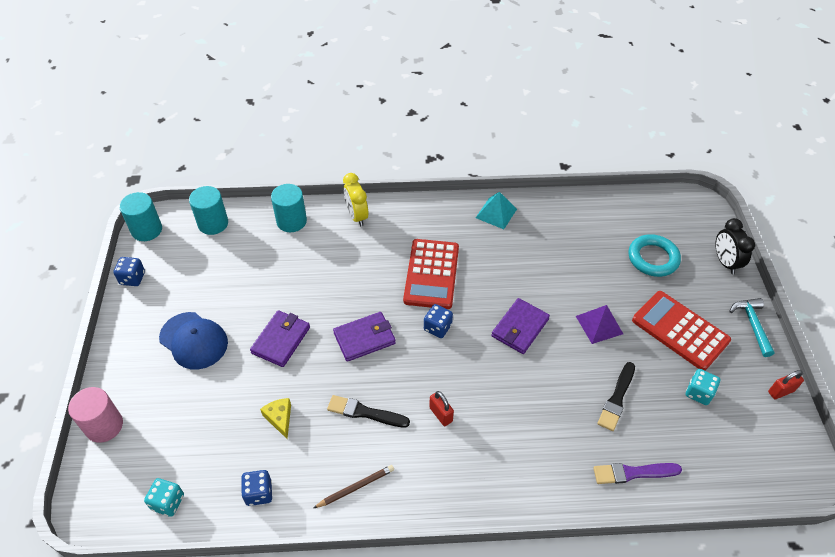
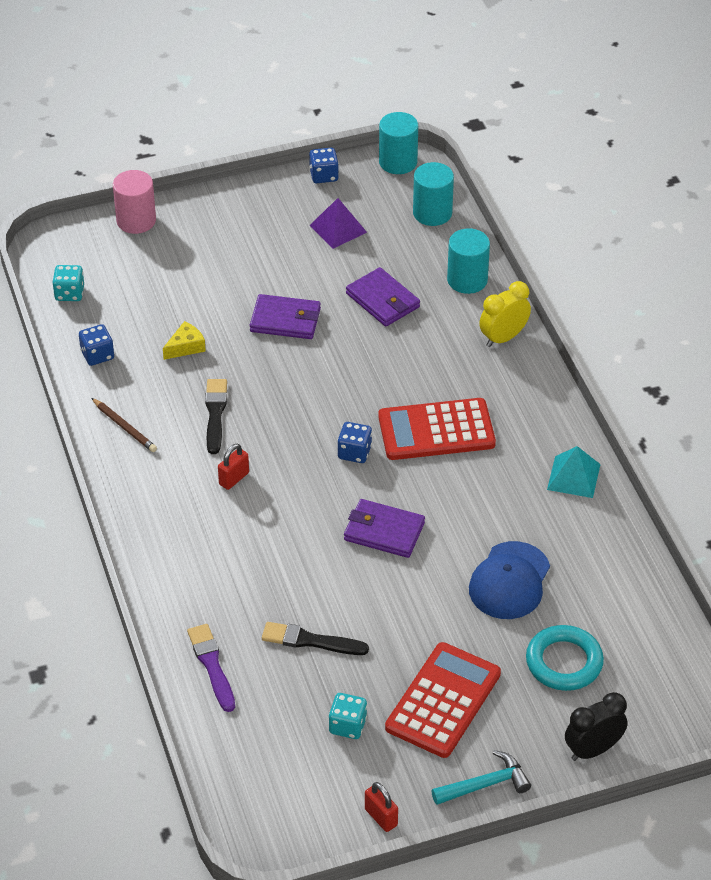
camera: 75 degrees right, 5 degrees down
blue cap [159,312,228,370] -> blue cap moved to [469,541,550,619]
purple wallet [333,312,396,362] -> purple wallet moved to [346,267,420,327]
purple pyramid [576,305,623,344] -> purple pyramid moved to [309,198,367,249]

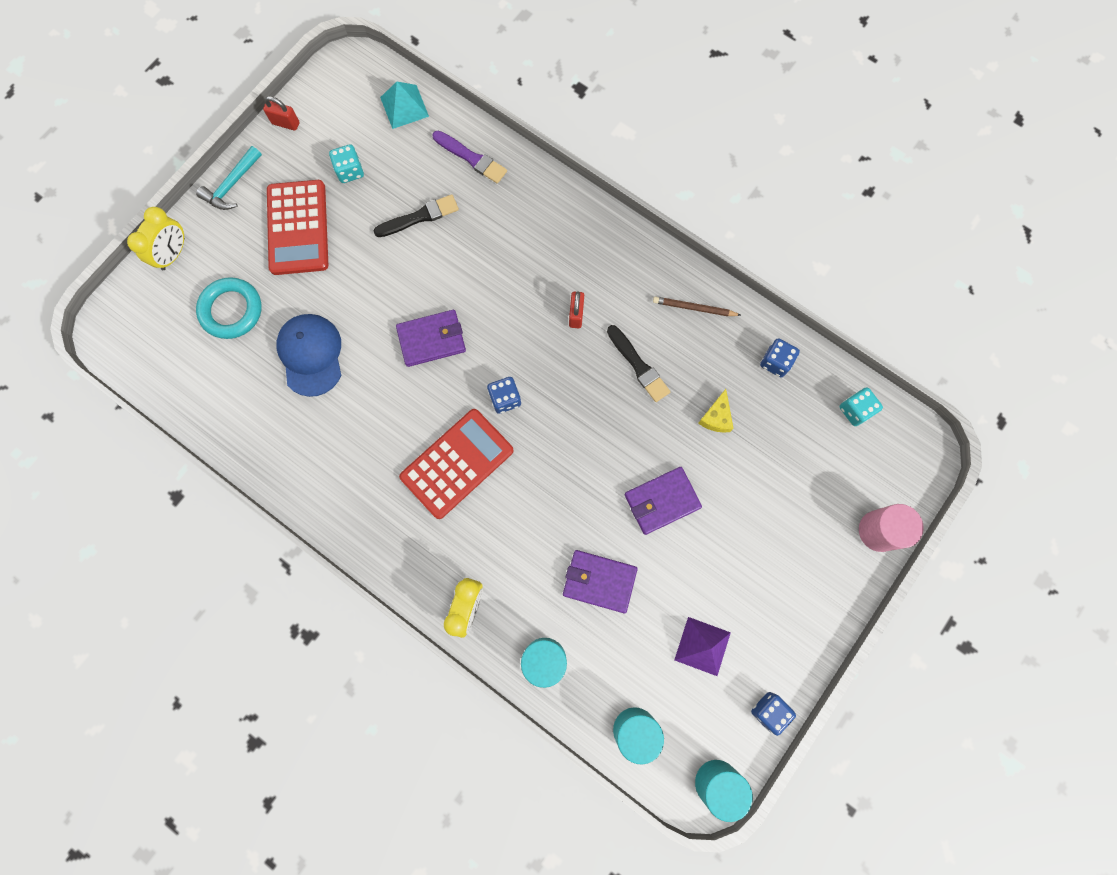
camera: 145 degrees right, 30 degrees up
turquoise pyramid [547,446,601,498] -> turquoise pyramid moved to [380,82,429,129]
black clock [565,692,628,761] -> yellow clock [127,207,185,270]

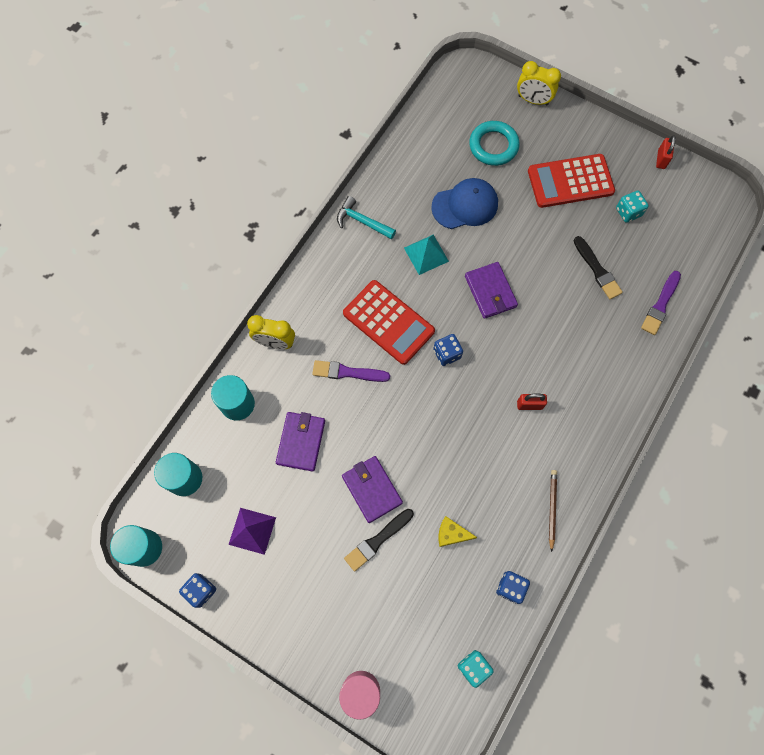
camera: 85 degrees right, 5 degrees down
turquoise hammer [196,146,262,210] -> turquoise hammer moved to [337,196,396,239]
turquoise pyramid [380,82,429,129] -> turquoise pyramid moved to [404,235,449,275]
black brush [607,325,671,402] -> black brush moved to [344,509,414,571]
none -> purple brush [312,360,390,382]

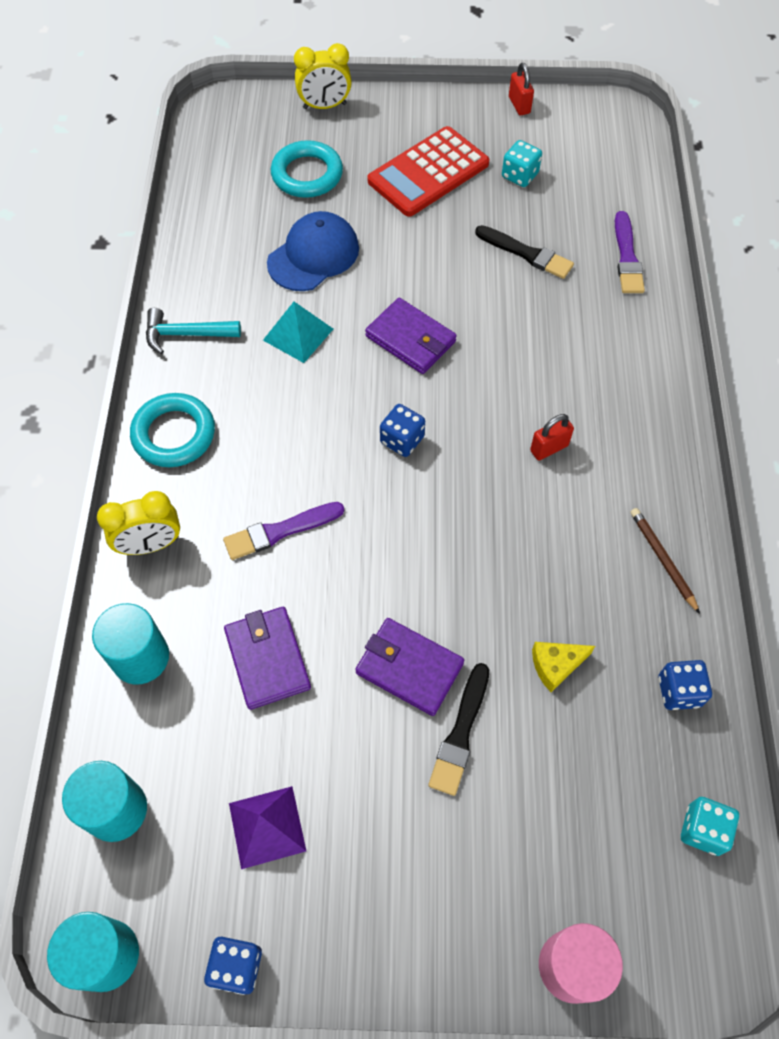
camera: 30 degrees left, 10 degrees down
red calculator [343,280,435,365] -> none
none -> turquoise ring [130,393,215,467]

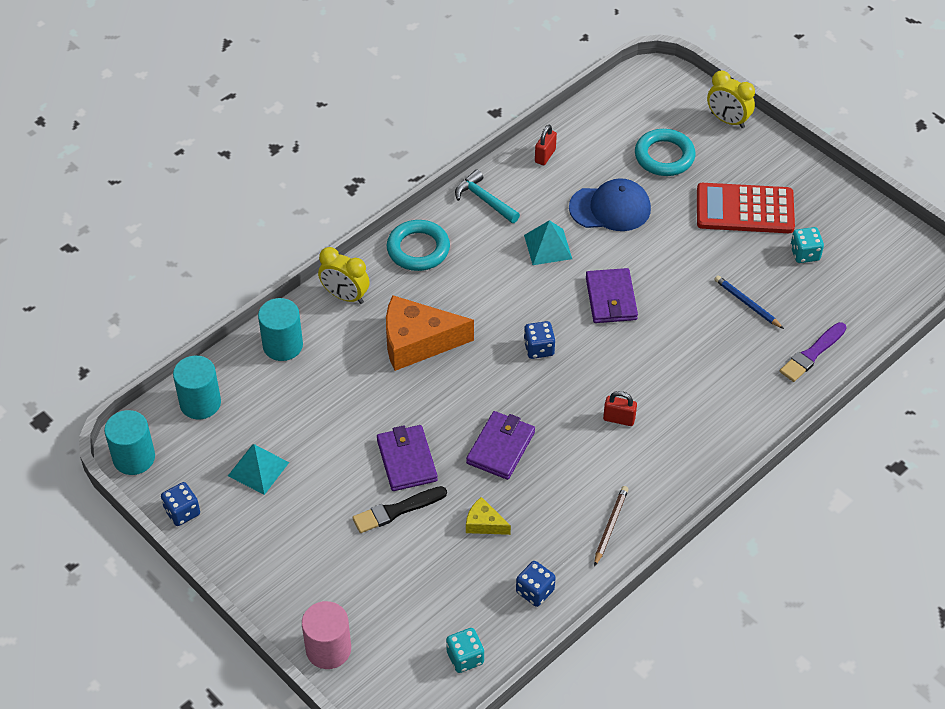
camera: 45 degrees right, 10 degrees down
purple brush [223,502,344,560] -> orange cheese [386,295,474,371]
purple wallet [224,607,311,710] -> purple wallet moved to [466,411,535,480]
purple pyramid [229,786,306,869] -> turquoise pyramid [228,444,289,495]
black brush [475,225,574,279] -> blue pencil [714,275,784,329]
red padlock [509,63,534,115] -> red padlock moved to [535,125,557,165]

